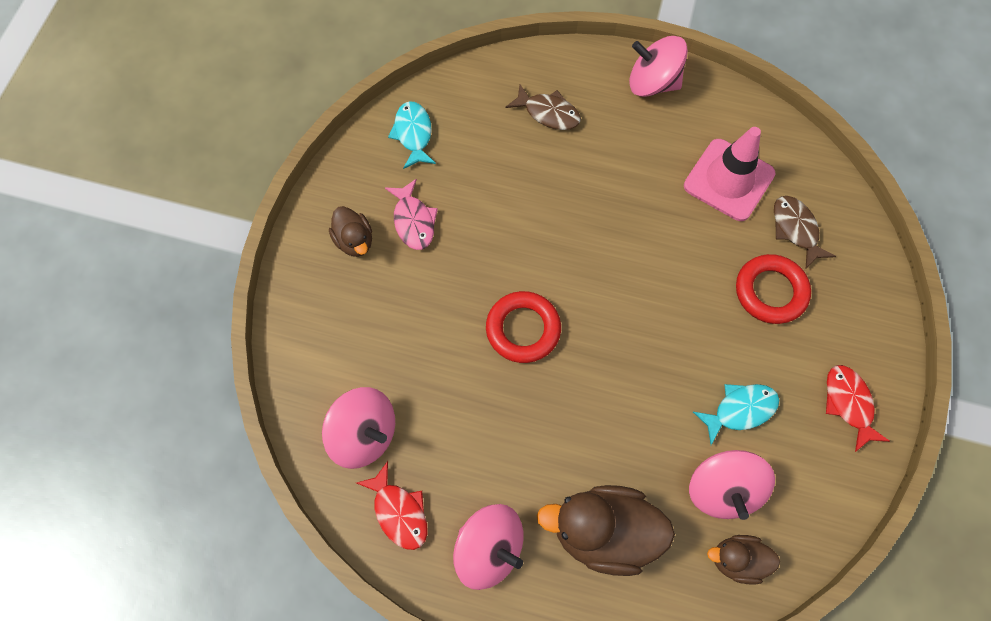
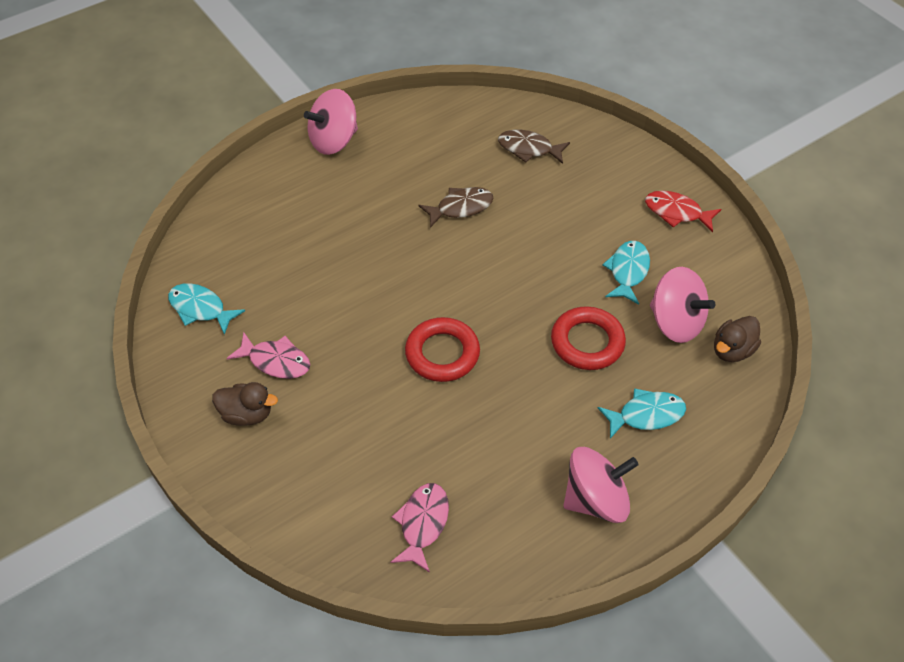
camera: 50 degrees left, 15 degrees down
pink spinning top [322,387,395,469] -> pink fish [390,483,449,573]
red fish [357,461,428,550] -> none
brown fish [506,84,581,130] -> brown fish moved to [418,187,493,228]
brown duck [537,485,675,576] -> turquoise fish [598,388,686,438]
pink traffic cone [684,127,775,221] -> none
red ring [736,254,811,324] -> red ring moved to [551,306,626,370]

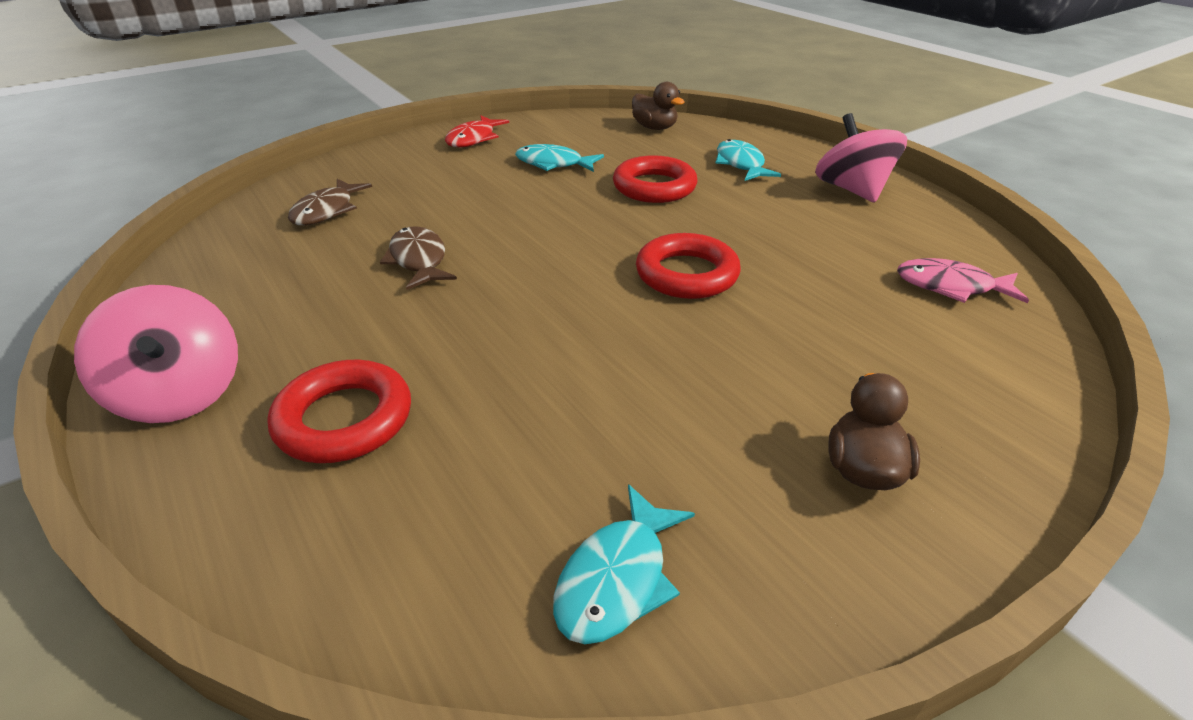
camera: 90 degrees left, 15 degrees down
pink fish [227,332,310,379] -> none
pink spinning top [650,267,715,343] -> none
none -> red ring [268,360,411,463]

